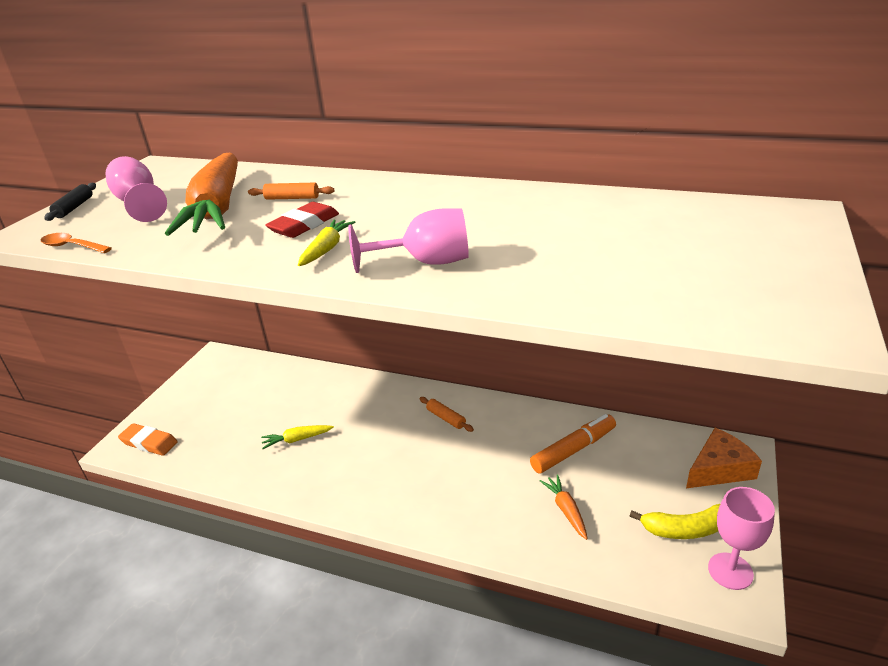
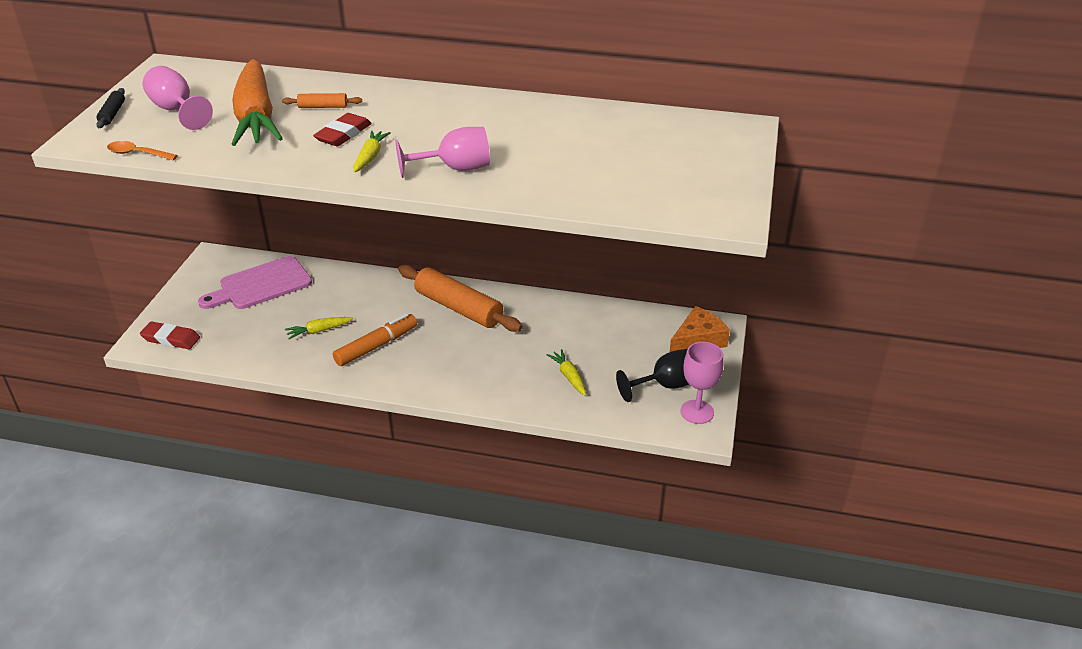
camera: 10 degrees left, 5 degrees up
orange eraser [118,423,178,456] -> red eraser [140,321,200,349]
orange rolling pin [420,397,474,432] -> orange rolling pin [398,265,523,332], size x2.30
orange marker [530,414,616,474] -> orange marker moved to [333,313,417,366]
orange carrot [540,475,588,540] -> yellow carrot [546,349,586,396]
yellow banana [630,504,720,539] -> black goblet [616,349,689,402]
none -> pink cutting board [198,256,312,309]

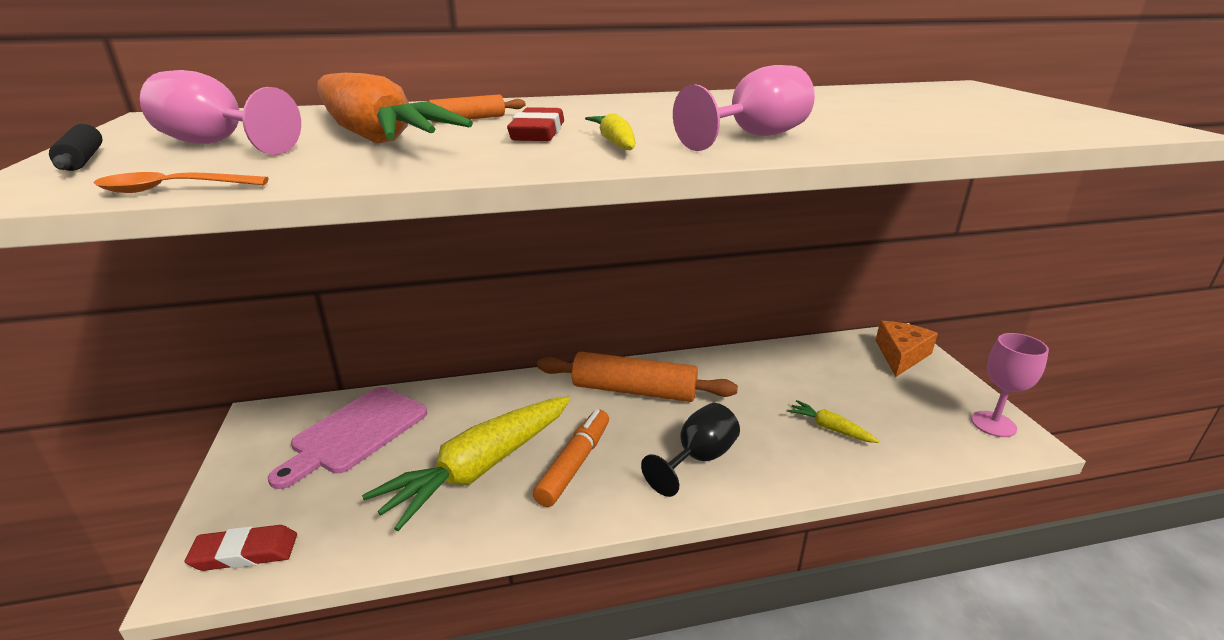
camera: 25 degrees left, 10 degrees down
yellow carrot [285,317,354,339] -> yellow carrot [362,396,571,531], size x2.36
black goblet [616,349,689,402] -> black goblet moved to [641,403,740,497]

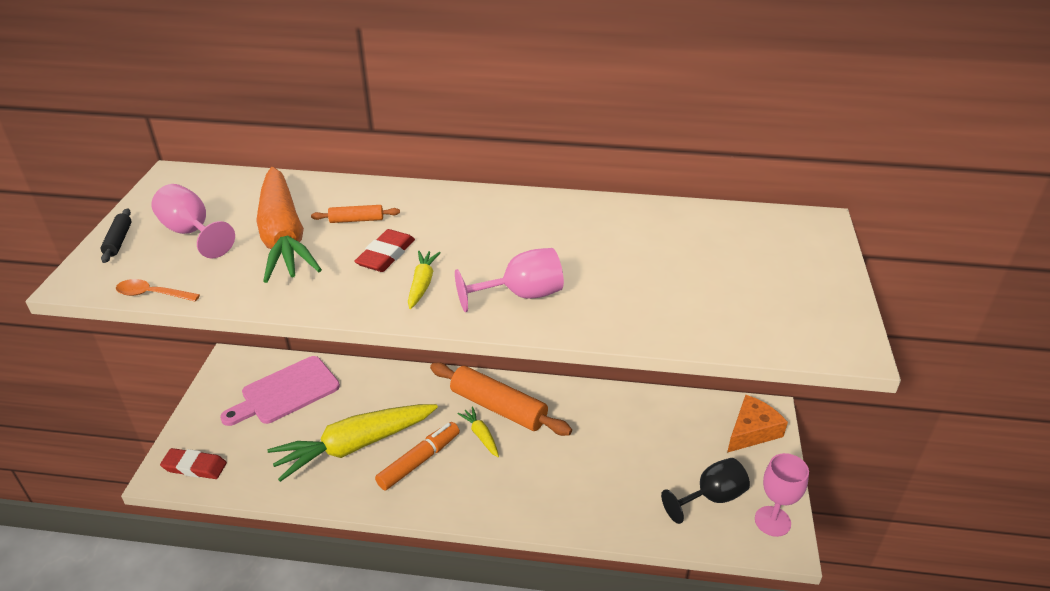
camera: 20 degrees right, 10 degrees up
black goblet [641,403,740,497] -> black goblet moved to [661,458,750,524]
yellow carrot [787,400,879,443] -> yellow carrot moved to [457,407,499,457]

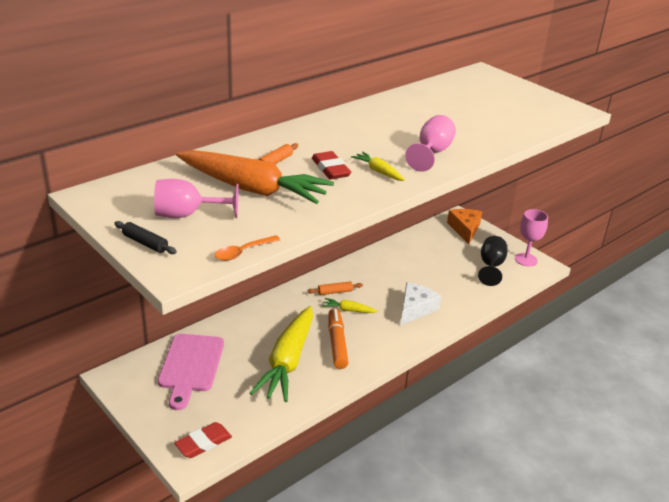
camera: 50 degrees left, 5 degrees down
orange rolling pin [430,363,572,436] -> orange rolling pin [308,281,363,295], size x0.43
none -> white cheese [401,282,441,325]

